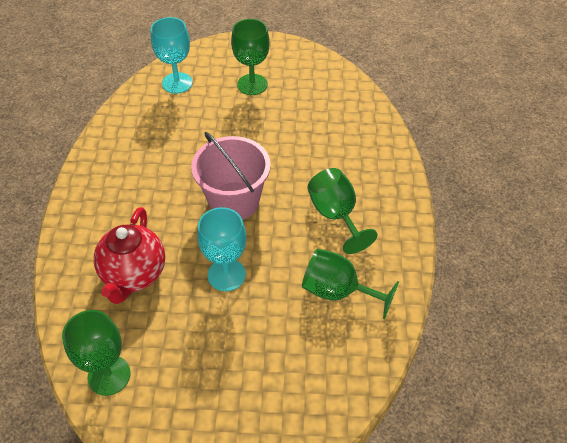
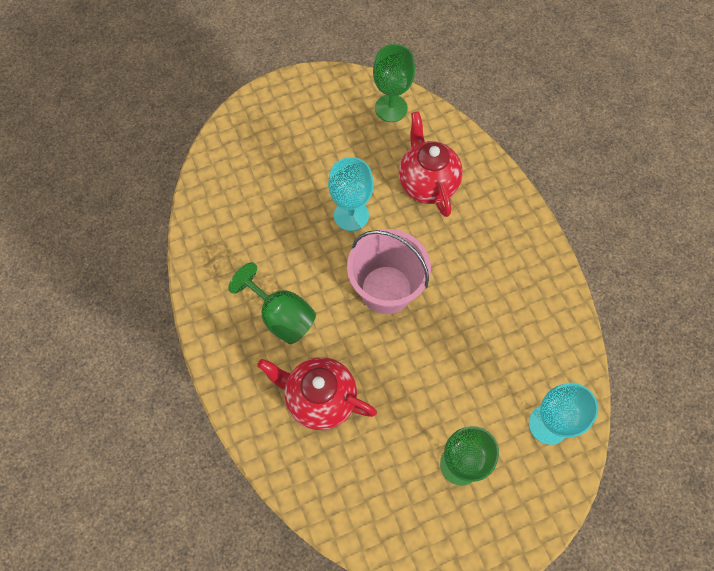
camera: 155 degrees right, 15 degrees up
green goblet [302,249,399,319] -> none
none -> red teapot [257,357,377,430]

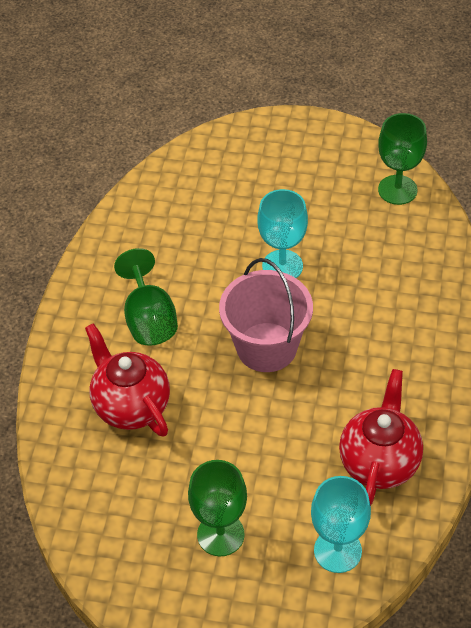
camera: 35 degrees right, 15 degrees down
red teapot [399,111,463,217] -> red teapot moved to [339,369,423,506]

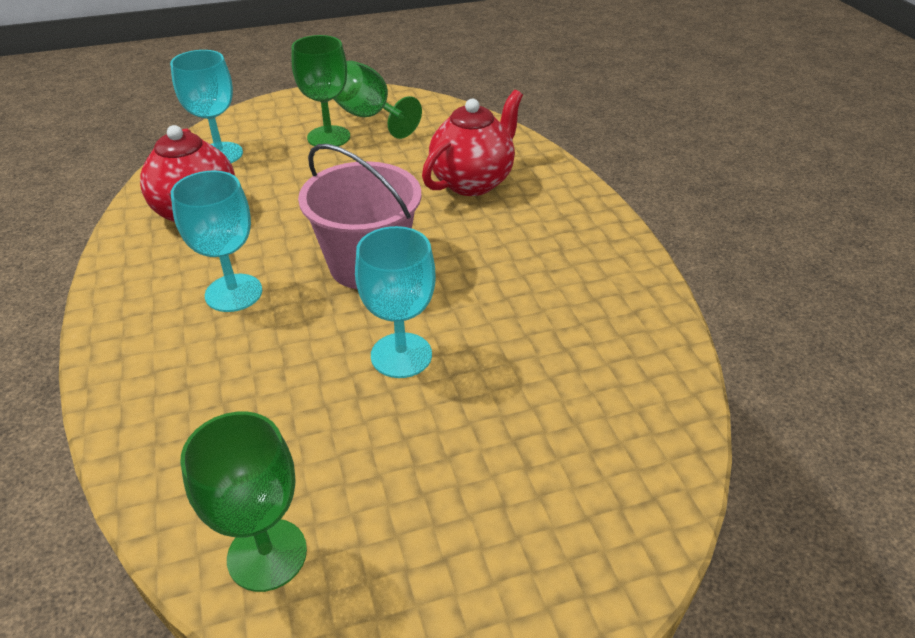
camera: 150 degrees right, 10 degrees down
red teapot [85,323,170,437] -> red teapot turned 75 degrees counterclockwise [422,90,523,196]
green goblet [114,248,178,346] -> green goblet moved to [334,61,422,139]
none -> turquoise goblet [171,170,262,312]

